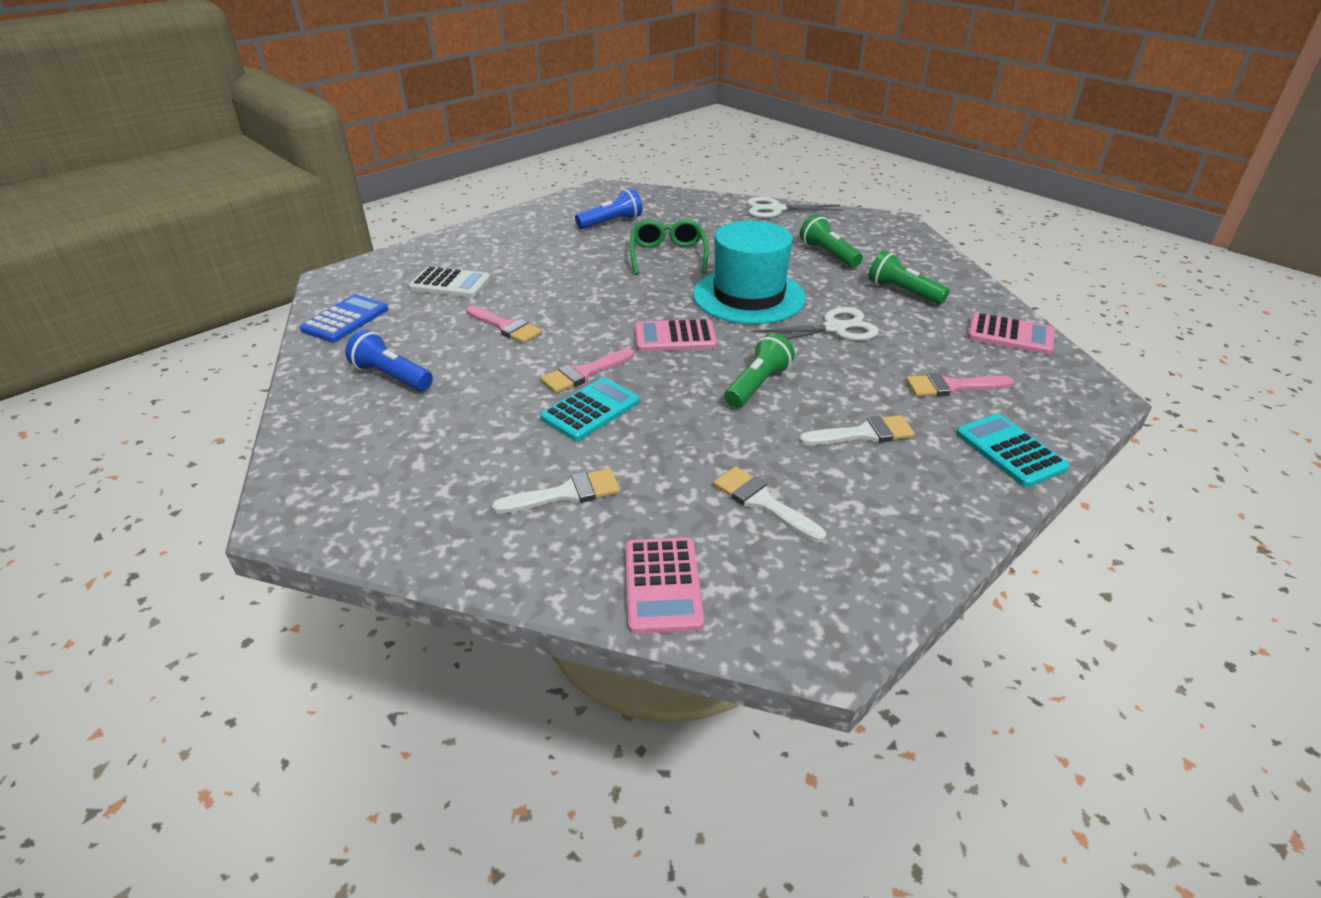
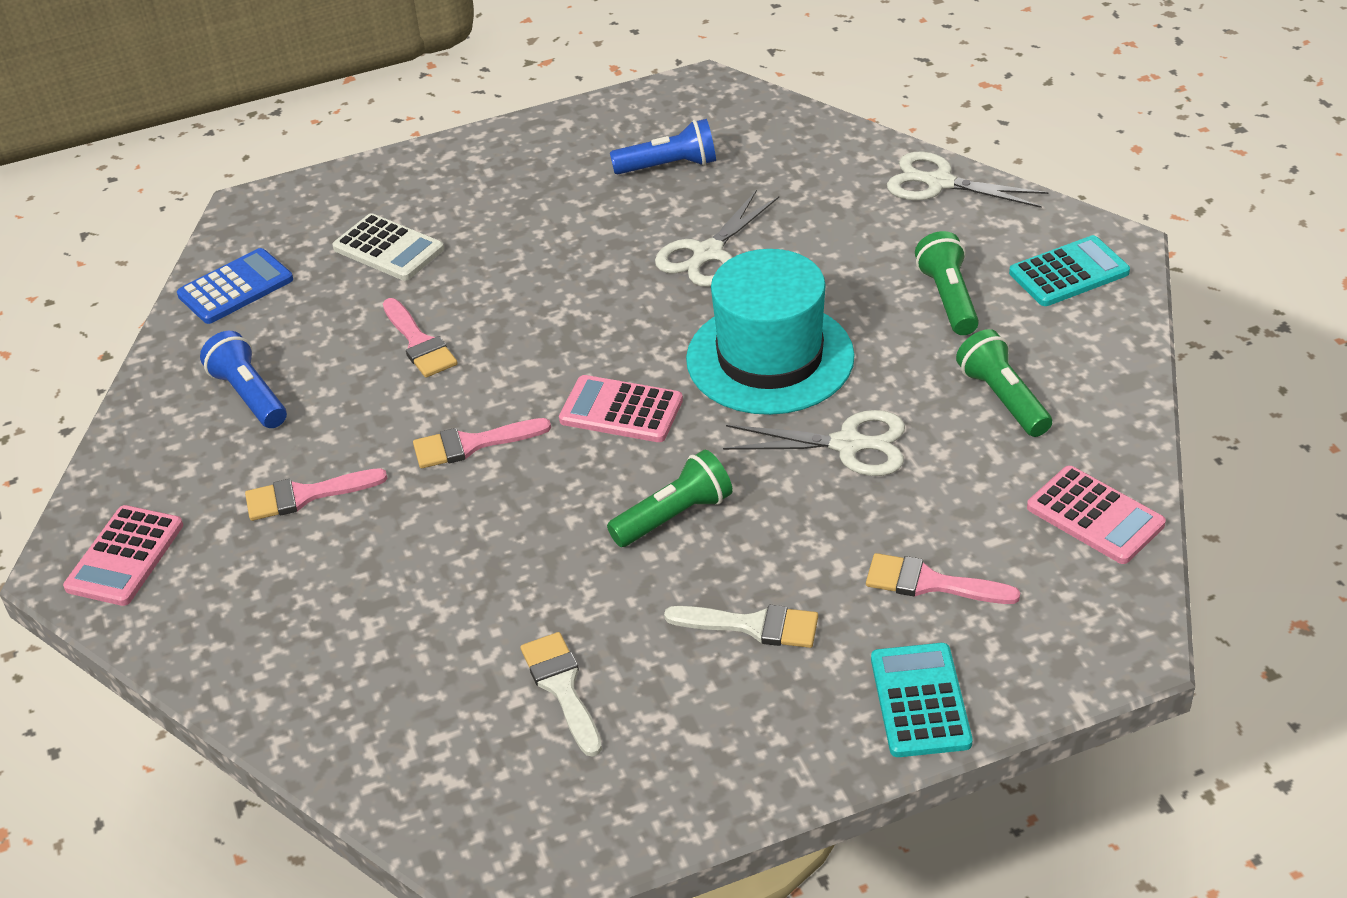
camera: 25 degrees right, 5 degrees up
white brush [492,468,620,514] -> none
turquoise calculator [540,377,640,441] -> turquoise calculator moved to [1009,235,1130,306]
pink calculator [625,538,704,634] -> pink calculator moved to [63,505,183,606]
green glasses [630,219,709,275] -> white scissors [655,190,779,287]
none -> pink brush [245,468,388,521]

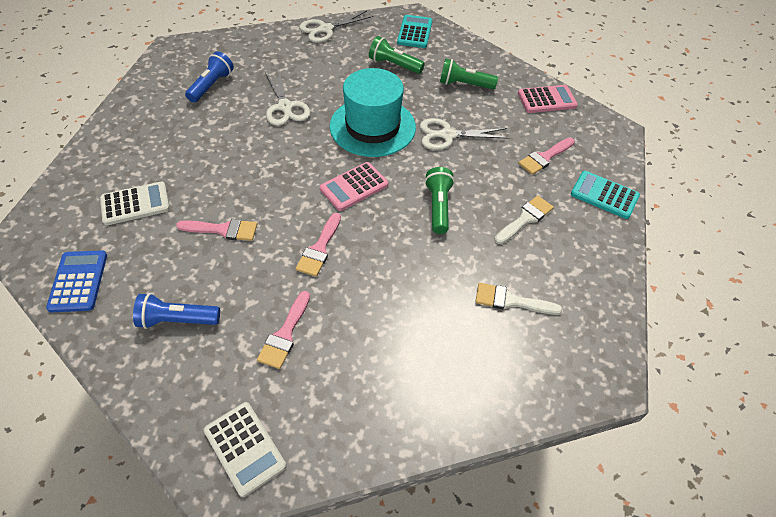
camera: 60 degrees left, 10 degrees up
pink calculator [63,505,183,606] -> white calculator [204,402,286,497]
white scissors [723,410,905,476] -> white scissors turned 135 degrees counterclockwise [420,118,509,150]

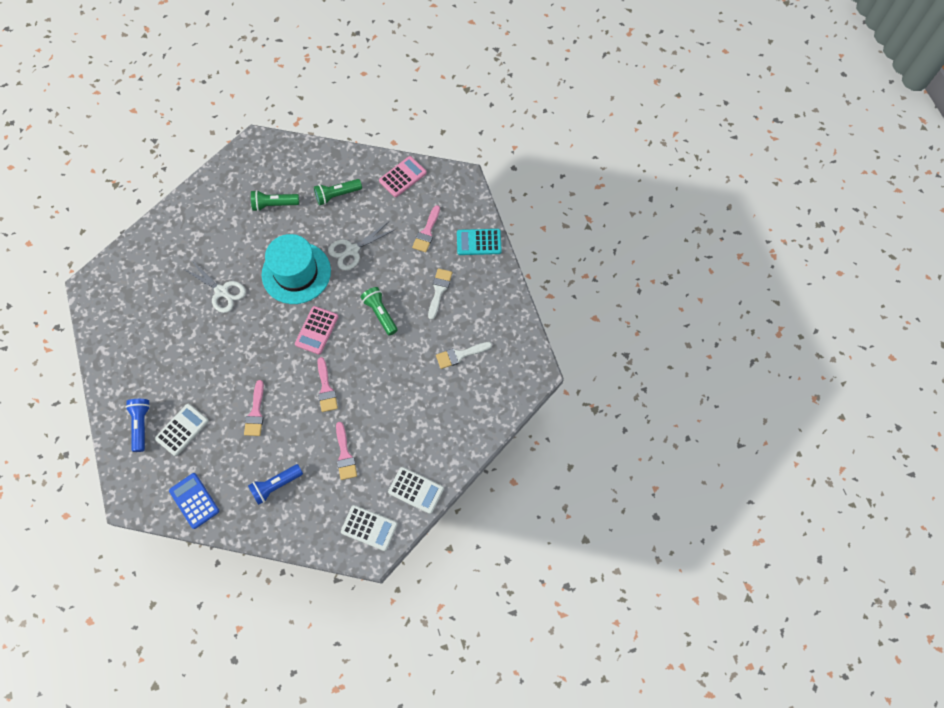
camera: 30 degrees left, 15 degrees up
pink brush [176,219,257,241] -> pink brush turned 120 degrees clockwise [244,380,264,436]
blue flashlight [185,51,234,103] -> blue flashlight moved to [125,399,150,452]
white scissors [299,11,374,43] -> none
turquoise calculator [397,15,433,48] -> none
none -> white calculator [388,467,444,514]

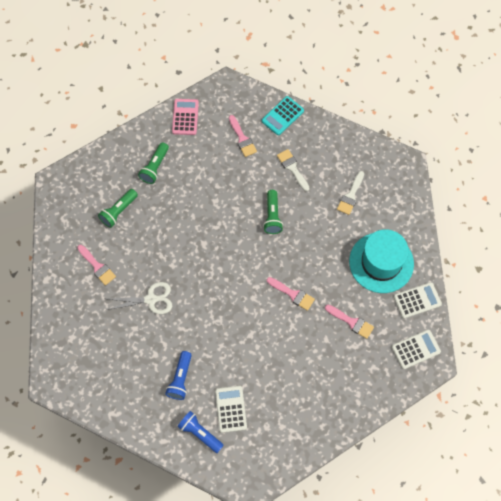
camera: 45 degrees left, 0 degrees up
blue calculator [169,473,219,529] -> none
pink brush [244,380,264,436] -> pink brush moved to [77,245,116,286]
blue flashlight [248,464,303,505] -> blue flashlight moved to [165,351,192,400]
turquoise hat [262,234,331,304] -> turquoise hat moved to [349,229,414,293]
pink calculator [295,306,338,355] -> none
white scissors [328,222,396,270] -> none
green flashlight [361,287,398,336] -> green flashlight turned 105 degrees counterclockwise [263,190,283,234]

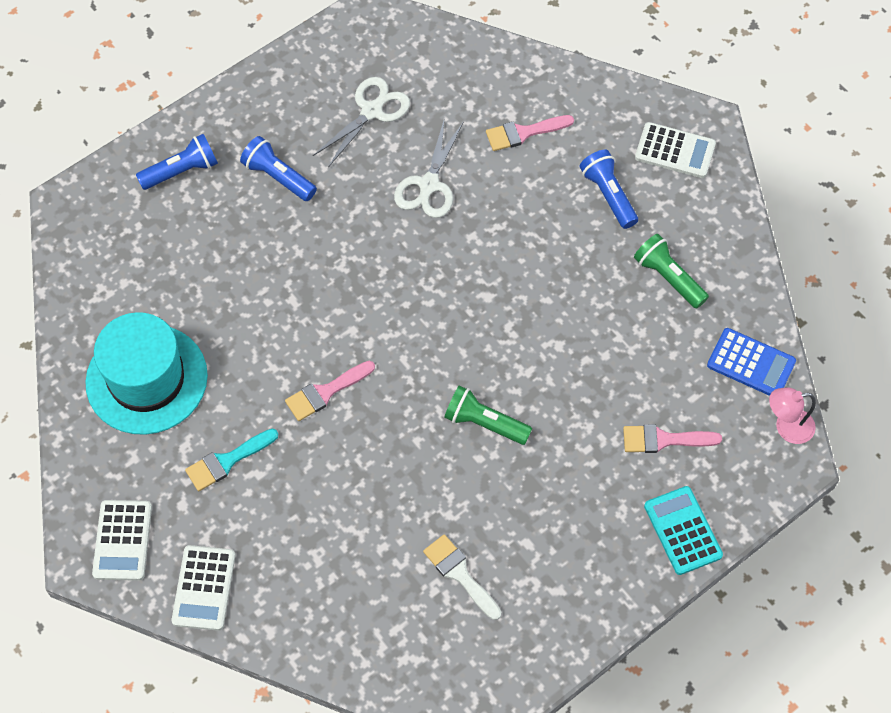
camera: 115 degrees right, 5 degrees down
green flashlight [98,189,138,228] -> blue flashlight [580,150,638,229]
pink calculator [172,99,199,135] -> blue calculator [707,328,796,396]
white calculator [215,386,247,433] -> white calculator moved to [635,122,716,178]
white brush [277,149,310,191] -> none
pink brush [325,305,374,339] -> turquoise brush [185,429,278,491]
turquoise hat [349,229,414,293] -> turquoise hat moved to [85,312,208,435]
none -> white scissors [313,77,410,167]
none -> pink lamp [769,387,816,444]

